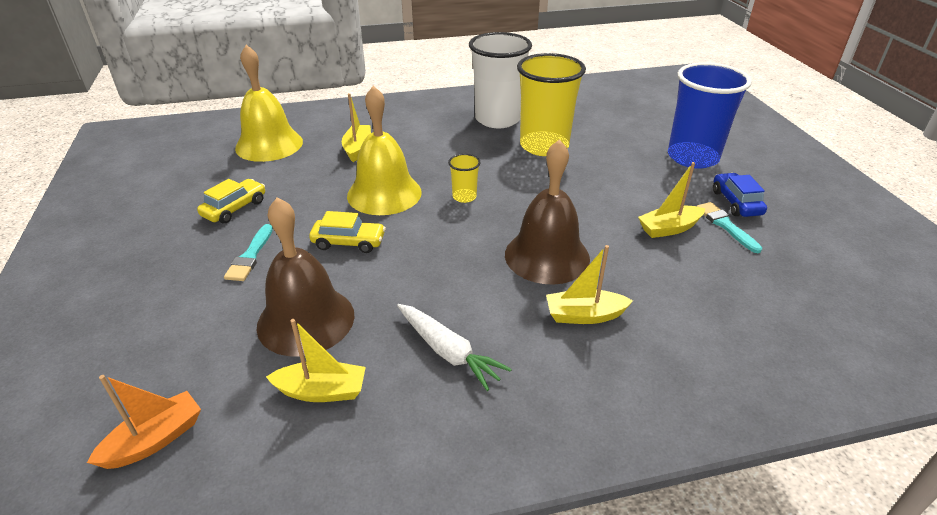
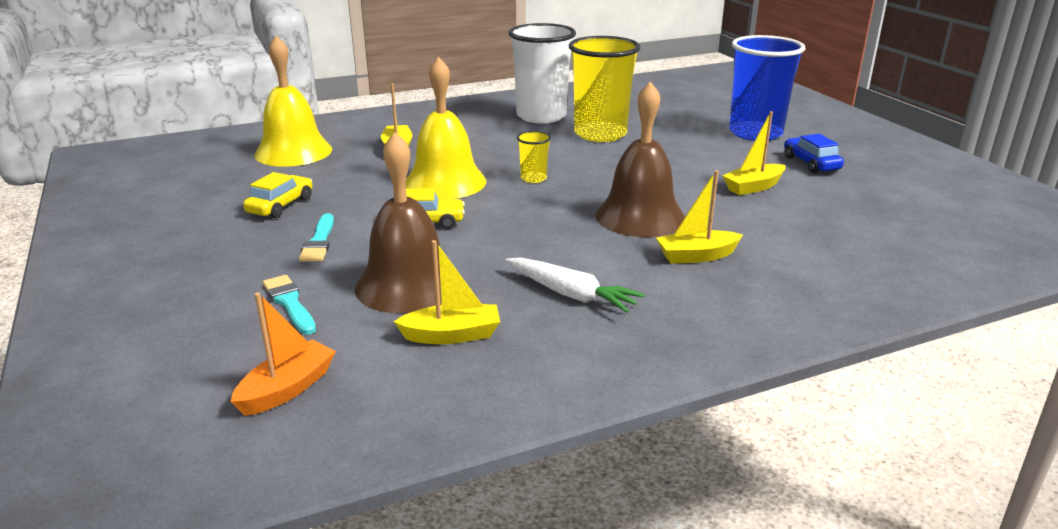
camera: 10 degrees left, 10 degrees down
turquoise brush [697,202,762,253] -> turquoise brush moved to [263,275,316,335]

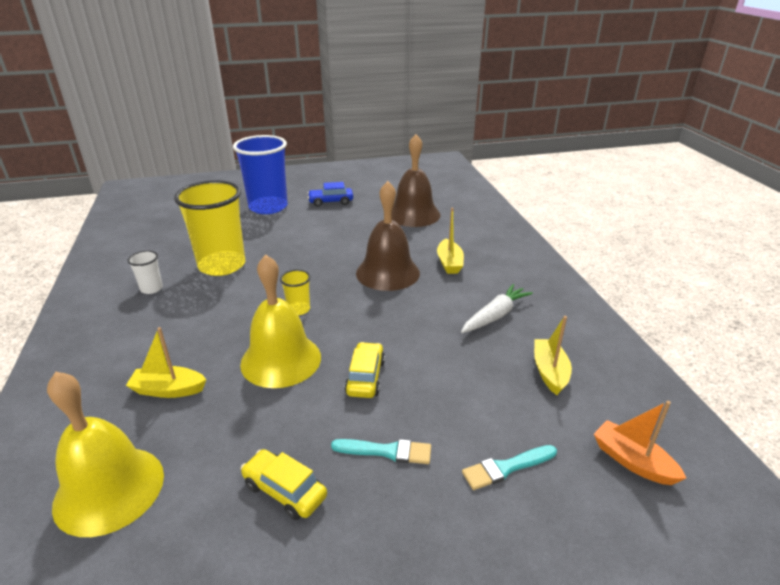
camera: 80 degrees left, 5 degrees up
brown bell [355,132,442,313] -> brown bell moved to [392,134,440,227]
white cup [508,23,576,124] -> white cup [127,251,163,294], size x0.44
yellow boat [722,111,786,195] -> none

